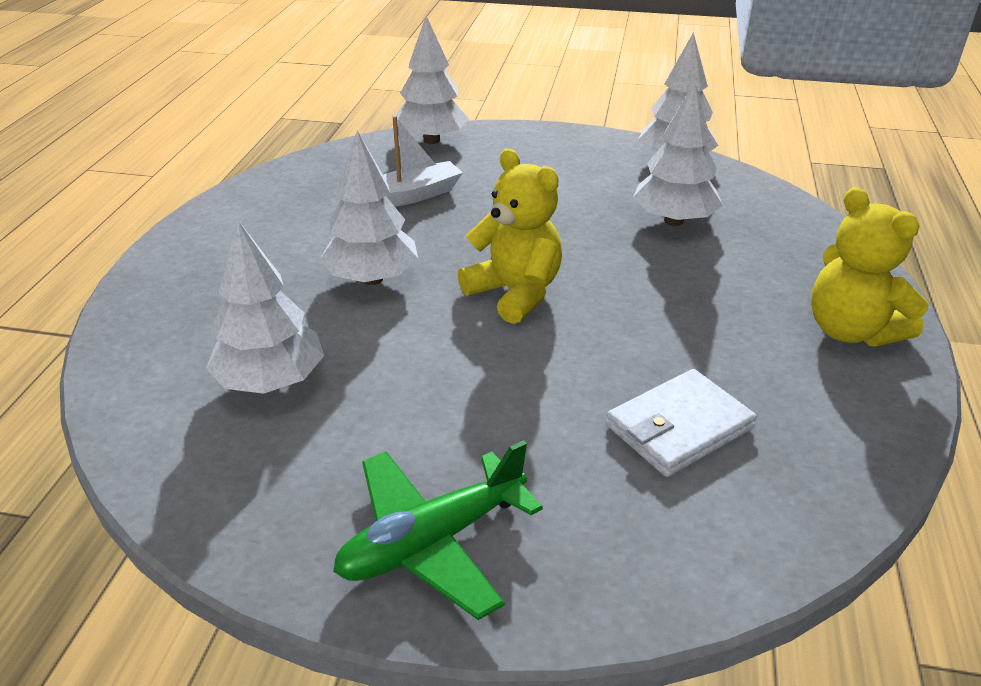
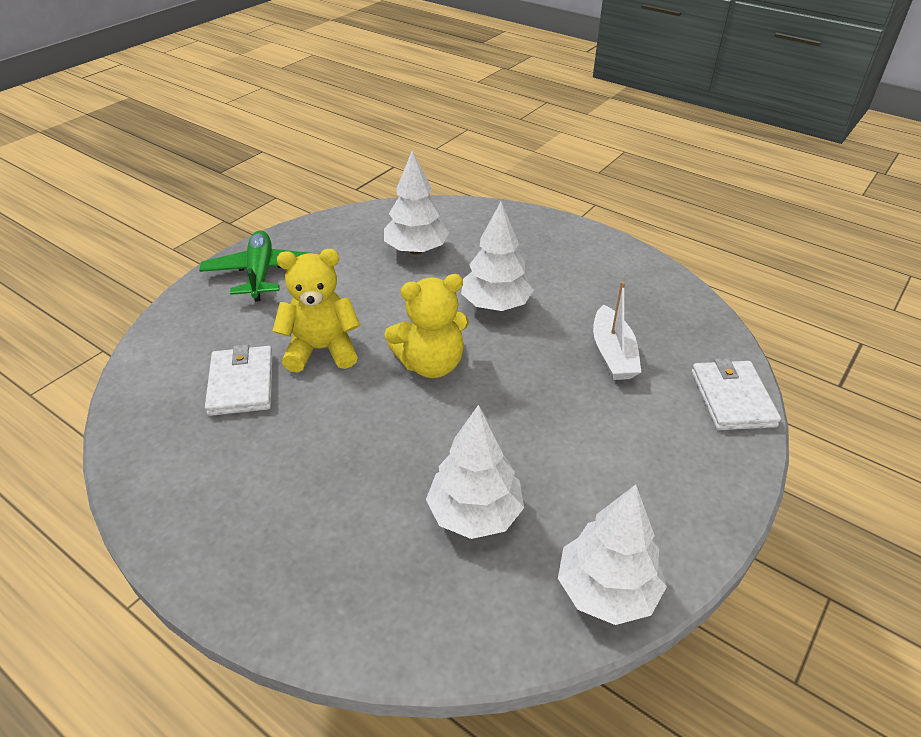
camera: 115 degrees right, 5 degrees up
white tree [395,16,469,144] -> white wallet [691,358,781,430]
yellow teddy bear [811,187,929,346] -> yellow teddy bear moved to [273,249,360,372]

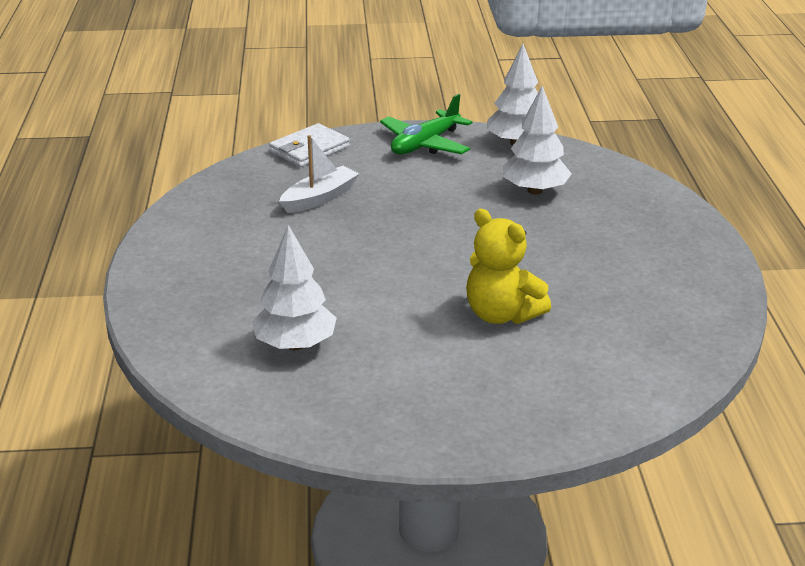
camera: 130 degrees left, 10 degrees down
green plane [199,231,316,302] -> green plane moved to [380,94,472,155]
white wallet [205,344,273,416] -> none
yellow teddy bear [385,274,469,378] -> none
white tree [461,202,534,311] -> none

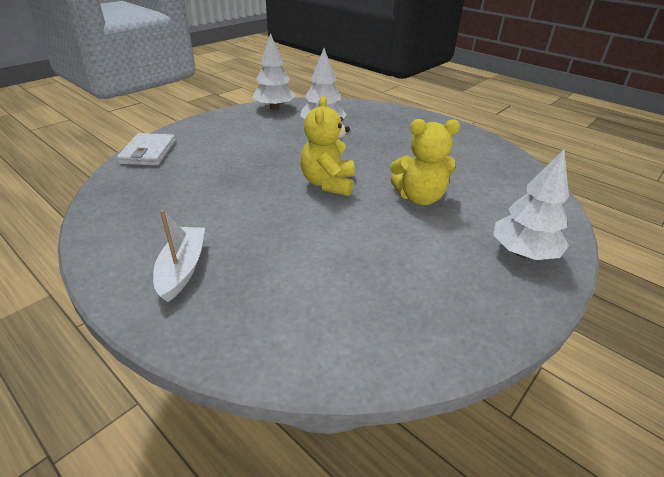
camera: 45 degrees left, 5 degrees up
white tree [252,225,337,350] -> white tree moved to [493,149,569,260]
white boat [279,135,359,213] -> white boat moved to [153,210,205,302]
green plane [380,94,472,155] -> none
none -> yellow teddy bear [301,96,355,196]

